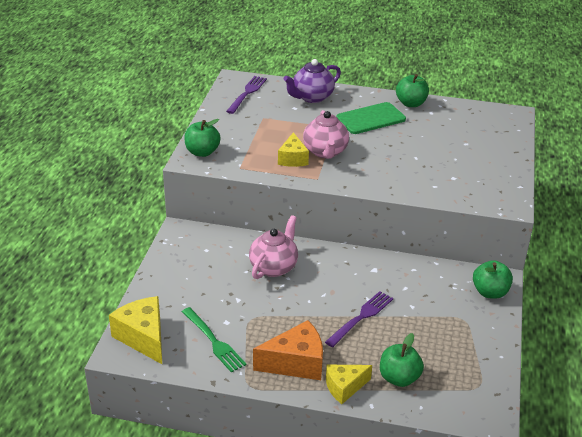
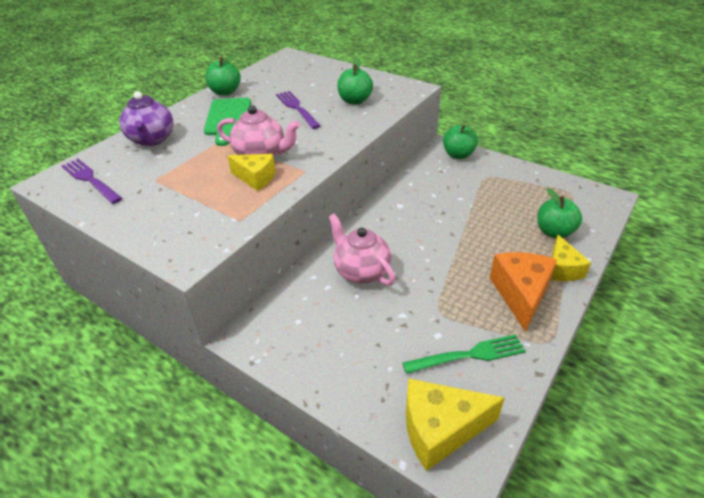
camera: 65 degrees left, 5 degrees up
green apple [184,119,220,157] -> green apple moved to [337,58,373,105]
purple fork [325,291,393,347] -> purple fork moved to [276,91,321,129]

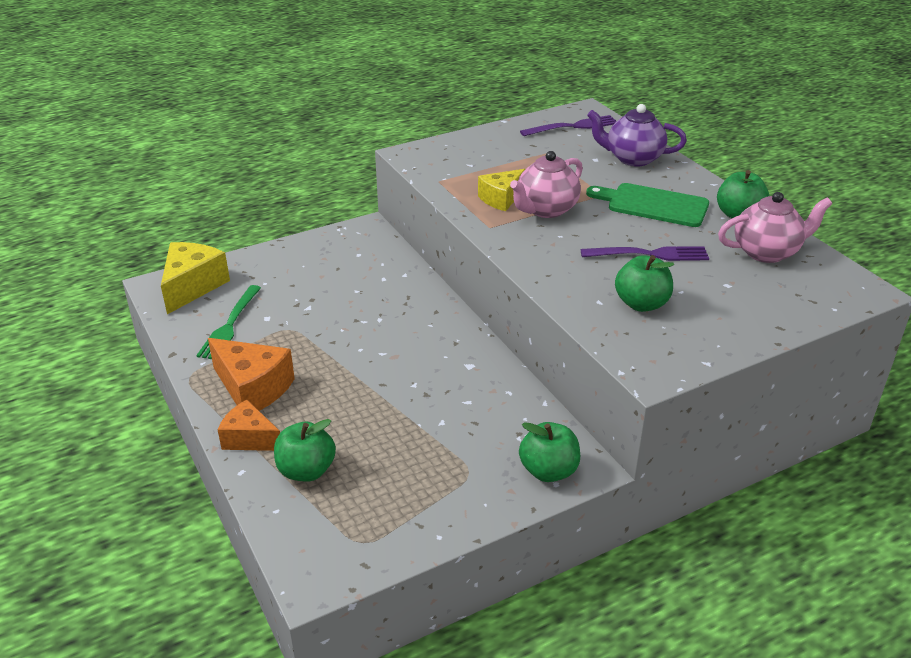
camera: 115 degrees right, 5 degrees down
pink teapot [329,214,395,286] -> pink teapot moved to [718,192,832,263]
yellow cheese [551,235,591,281] -> orange cheese [218,400,280,451]

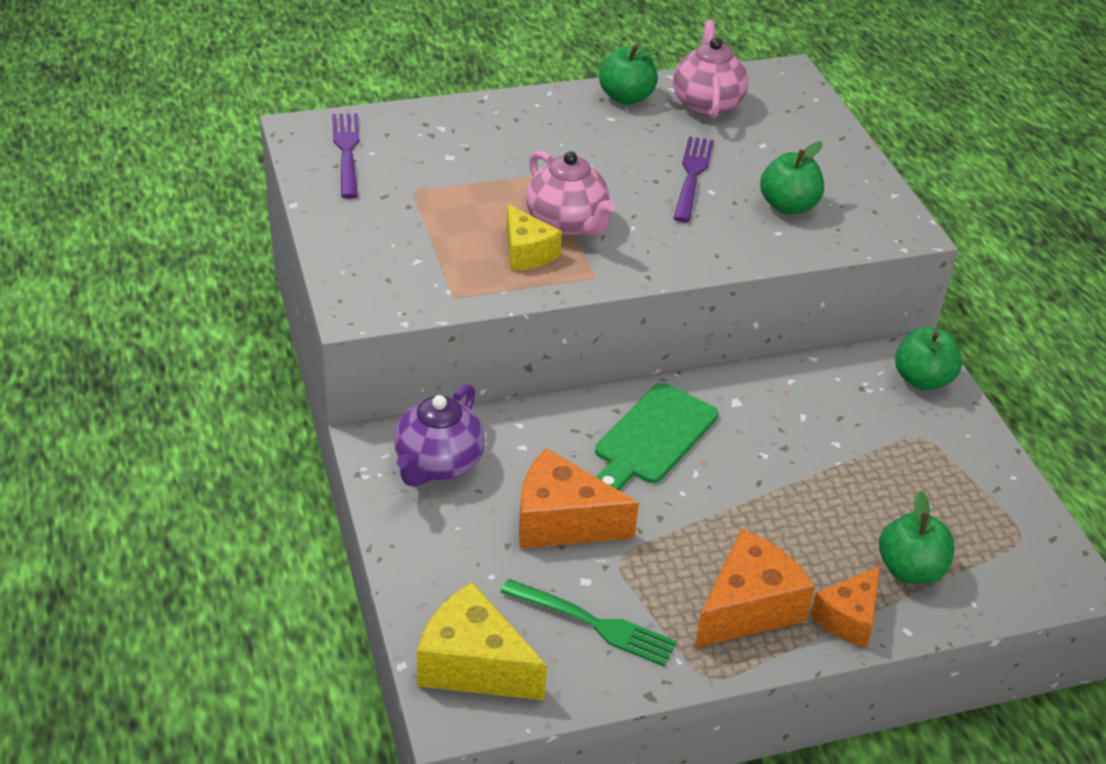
camera: 80 degrees left, 5 degrees up
green cutting board [586,183,709,227] -> green cutting board moved to [595,383,718,490]
purple teapot [587,104,687,167] -> purple teapot moved to [394,384,485,487]
none -> orange cheese [519,448,639,549]

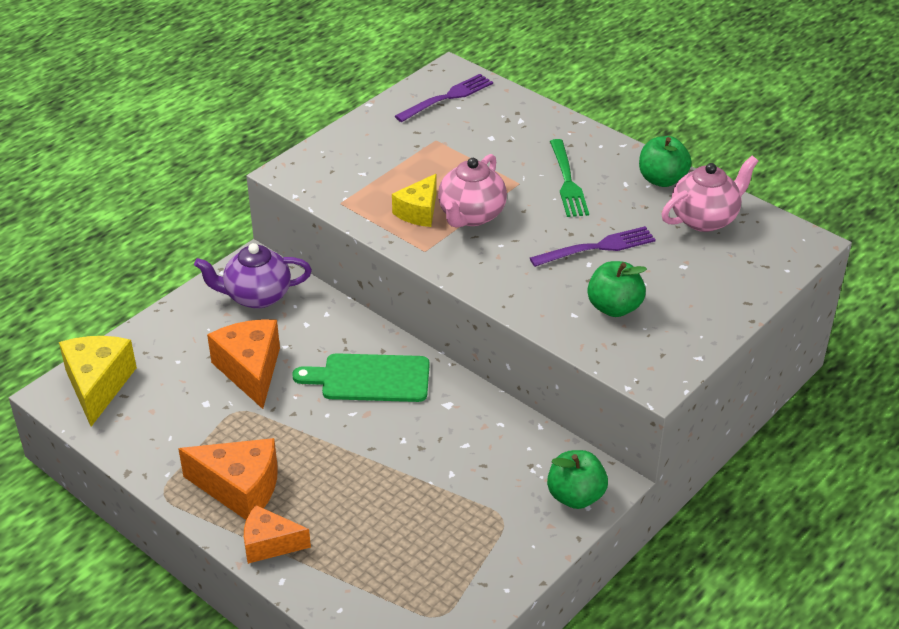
camera: 60 degrees right, 0 degrees up
green fork [501,579,677,666] -> green fork moved to [550,139,589,217]
green apple [879,491,954,584] -> none

